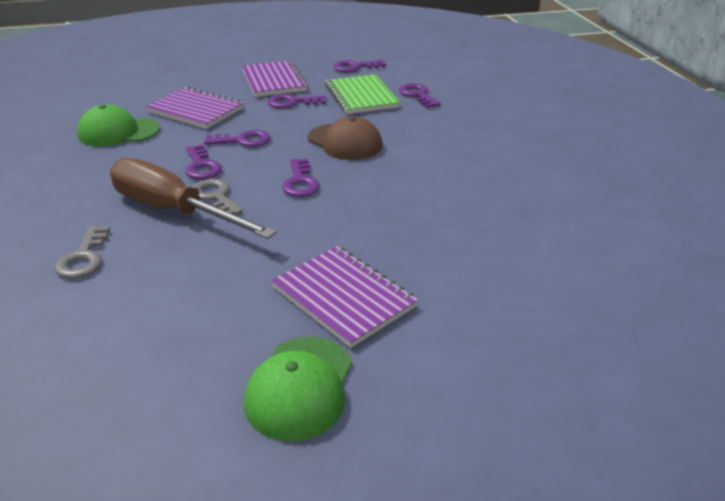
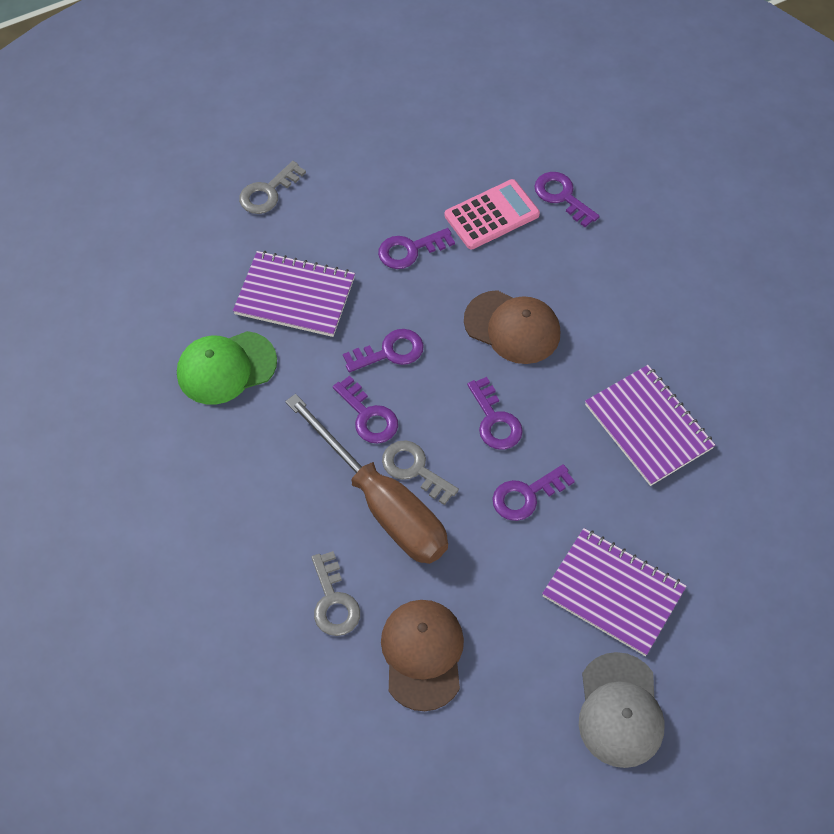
camera: 15 degrees left, 25 degrees up
brown screwdriver [110,158,277,239] -> brown screwdriver turned 150 degrees counterclockwise [285,394,448,564]
purple notebook [242,60,308,97] -> purple notebook moved to [585,365,715,486]
green cap [244,337,352,442] -> grey cap [579,652,665,768]
green notebook [325,74,401,114] -> pink calculator [445,179,540,250]
purple key [333,60,386,72] -> purple key moved to [492,464,575,521]
none -> grey key [239,161,306,214]
none -> brown cap [381,600,464,711]

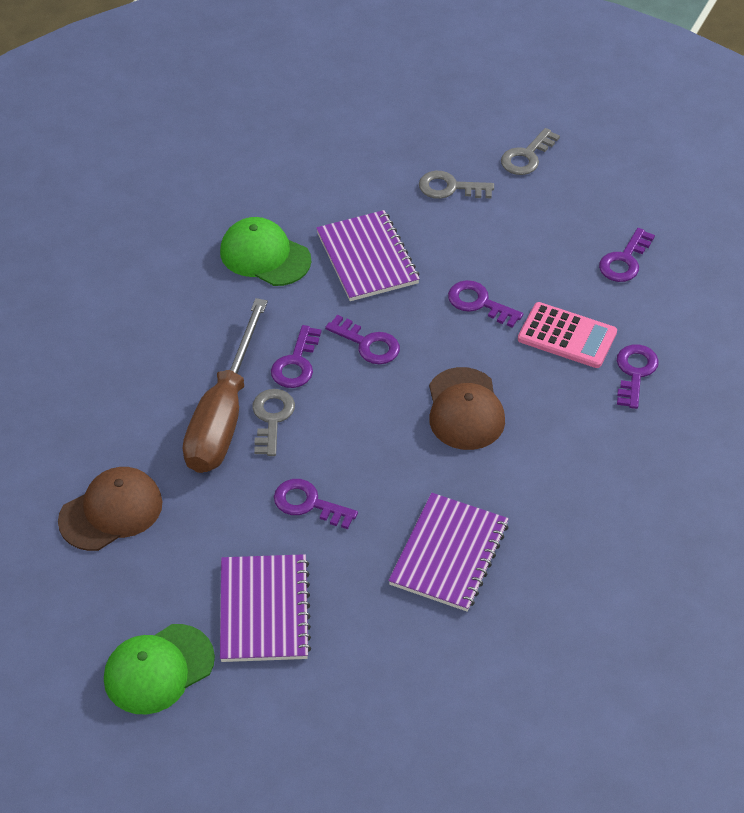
camera: 55 degrees right, 10 degrees down
grey key [312,551,360,636] -> grey key moved to [501,128,560,175]
purple key [467,377,523,450] -> purple key moved to [599,228,655,282]
grey cap [579,652,665,768] -> green cap [104,624,215,714]

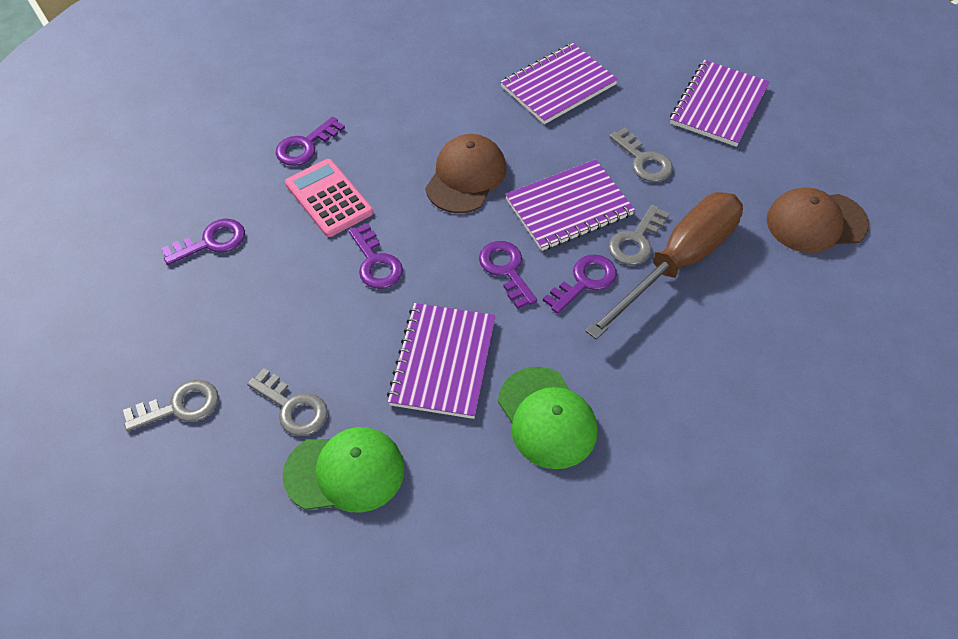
camera: 150 degrees left, 5 degrees up
green cap [104,624,215,714] -> green cap moved to [282,427,405,513]
purple key [274,479,358,529] -> grey key [609,127,673,182]
none -> purple notebook [505,159,635,251]

